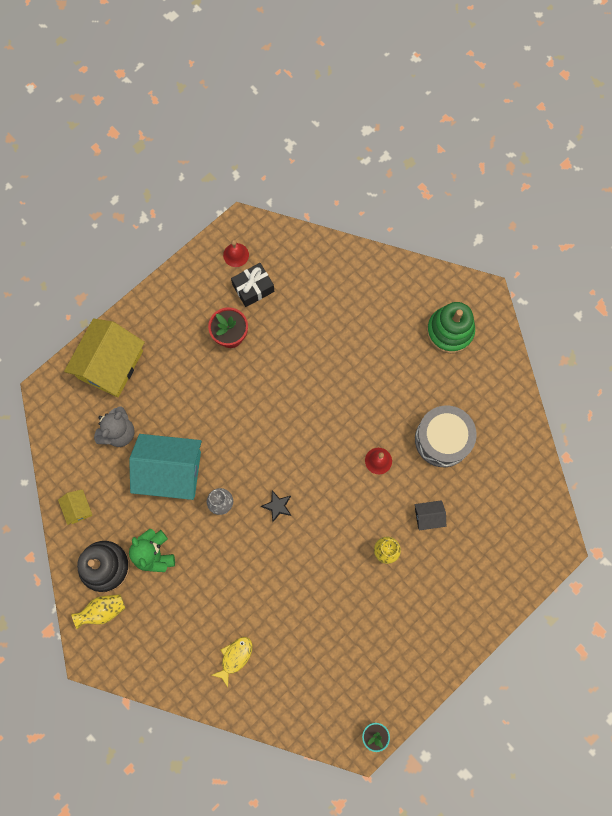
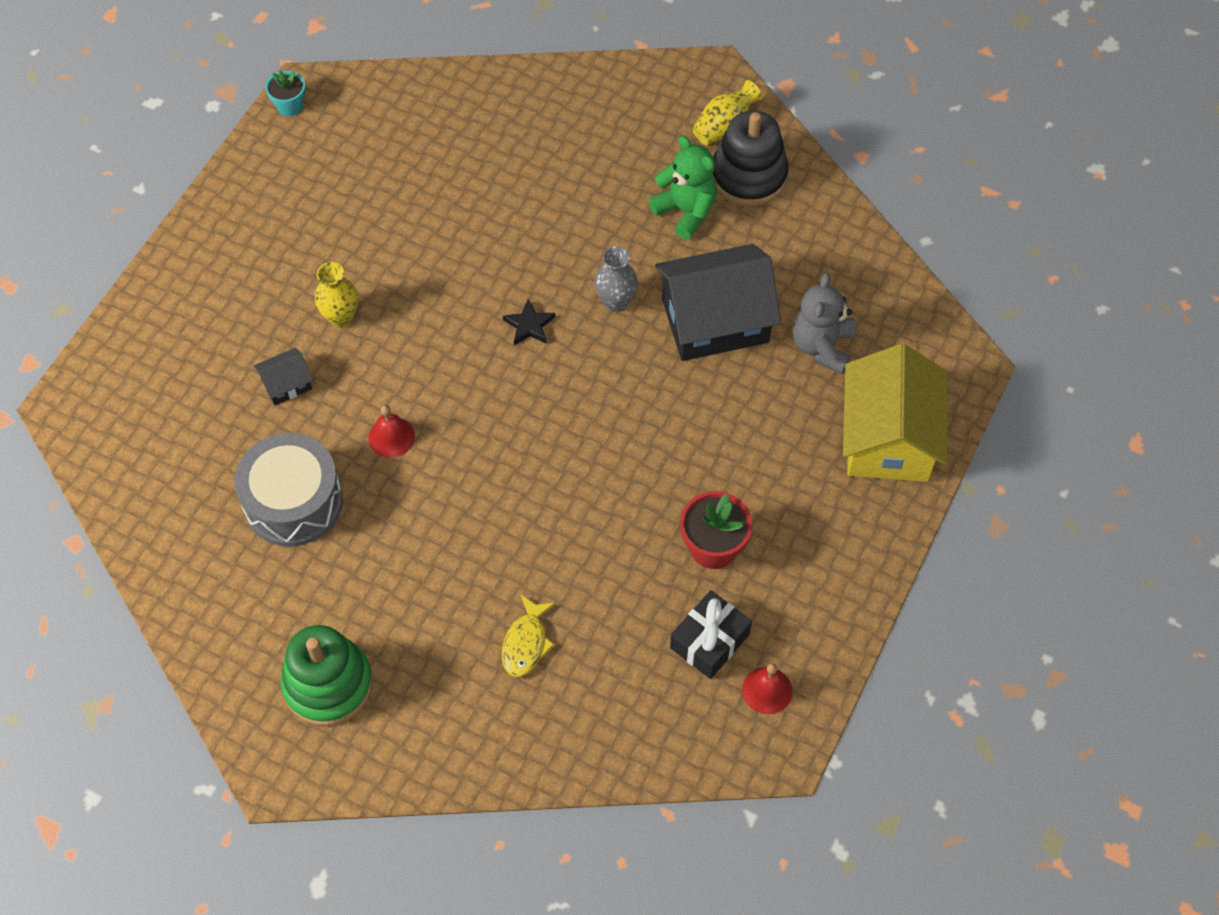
camera: 160 degrees right, 15 degrees down
yellow house [58,489,92,525] -> none
turquoise house [129,434,202,500] -> black house [655,244,781,361]
yellow fish [212,637,253,687] -> yellow fish moved to [502,595,556,677]

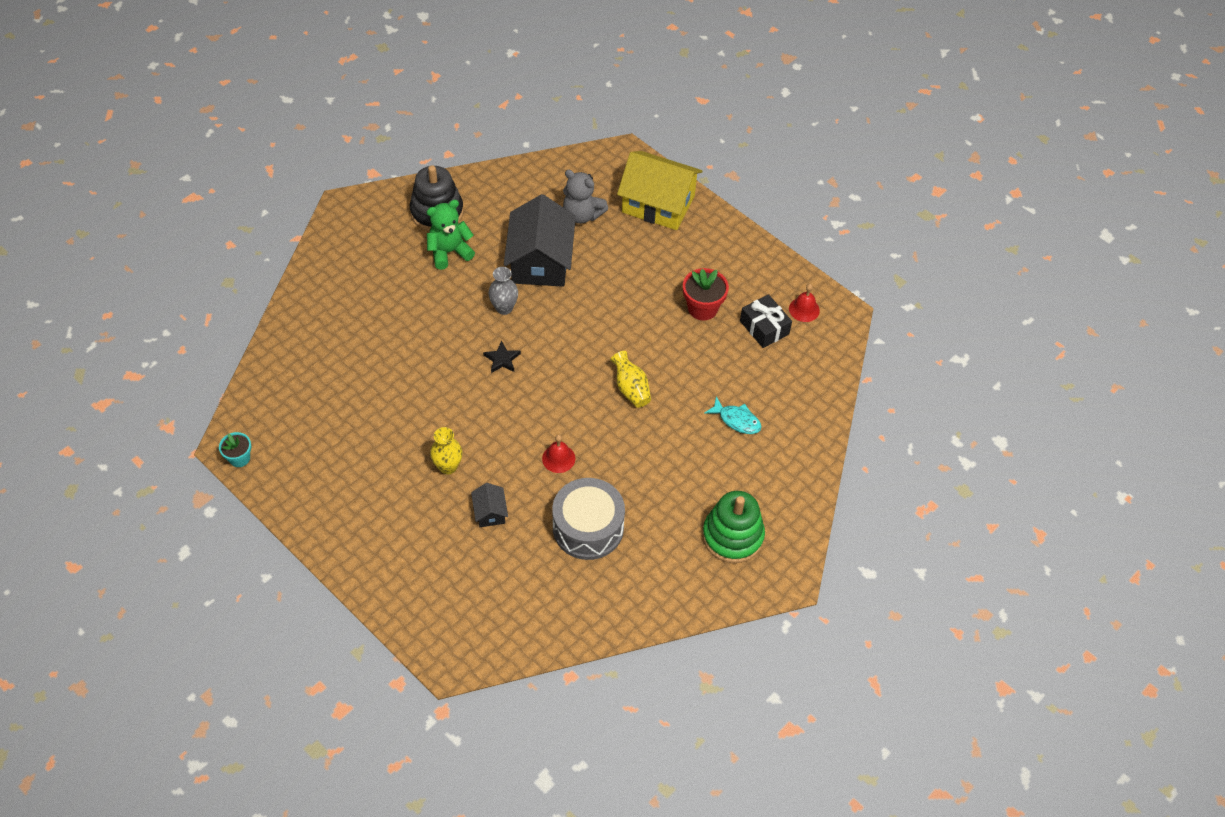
camera: 75 degrees left, 5 degrees down
yellow fish [502,595,556,677] -> turquoise fish [704,396,762,434]
yellow vase [693,80,762,145] -> yellow vase moved to [610,351,651,408]

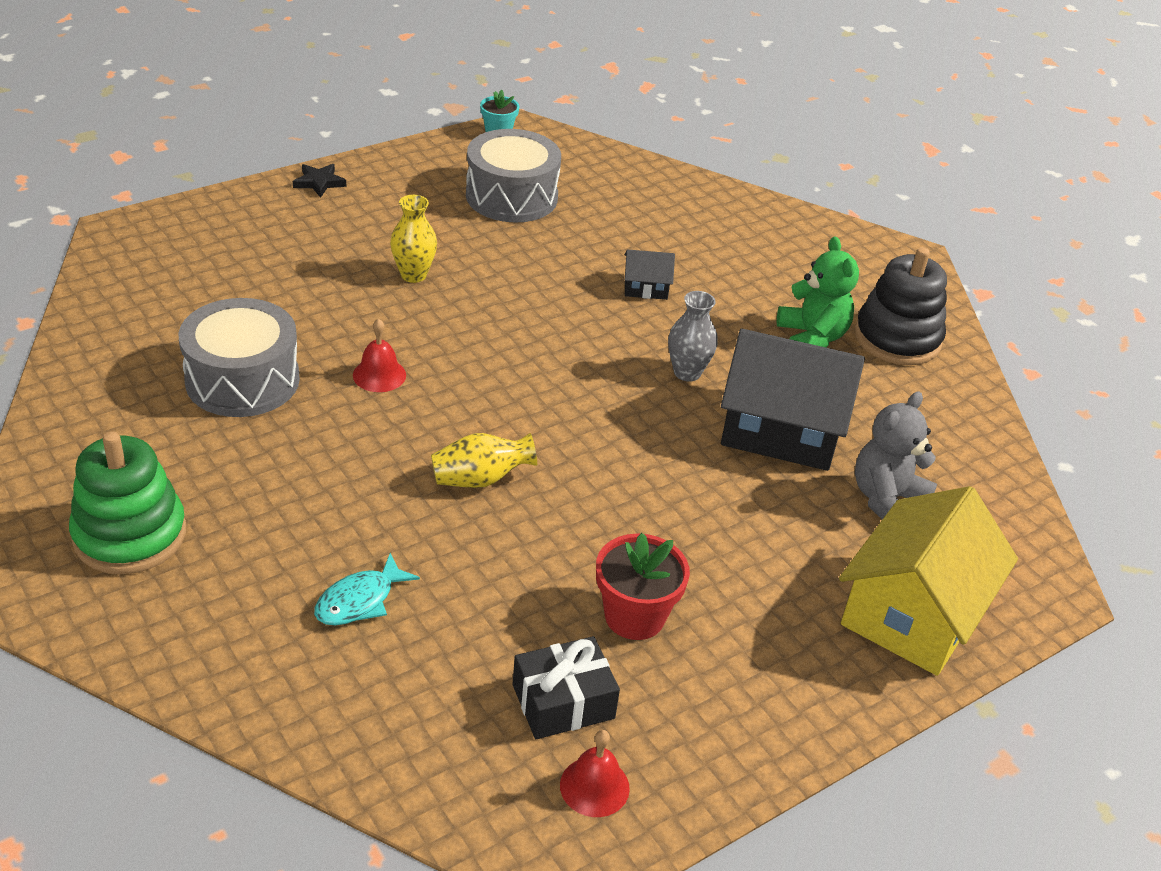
camera: 100 degrees right, 15 degrees down
black house [471,483,508,527] -> black house moved to [625,249,675,300]
black star [483,341,521,373] -> black star moved to [293,164,346,198]
none -> grey drum [466,129,561,222]

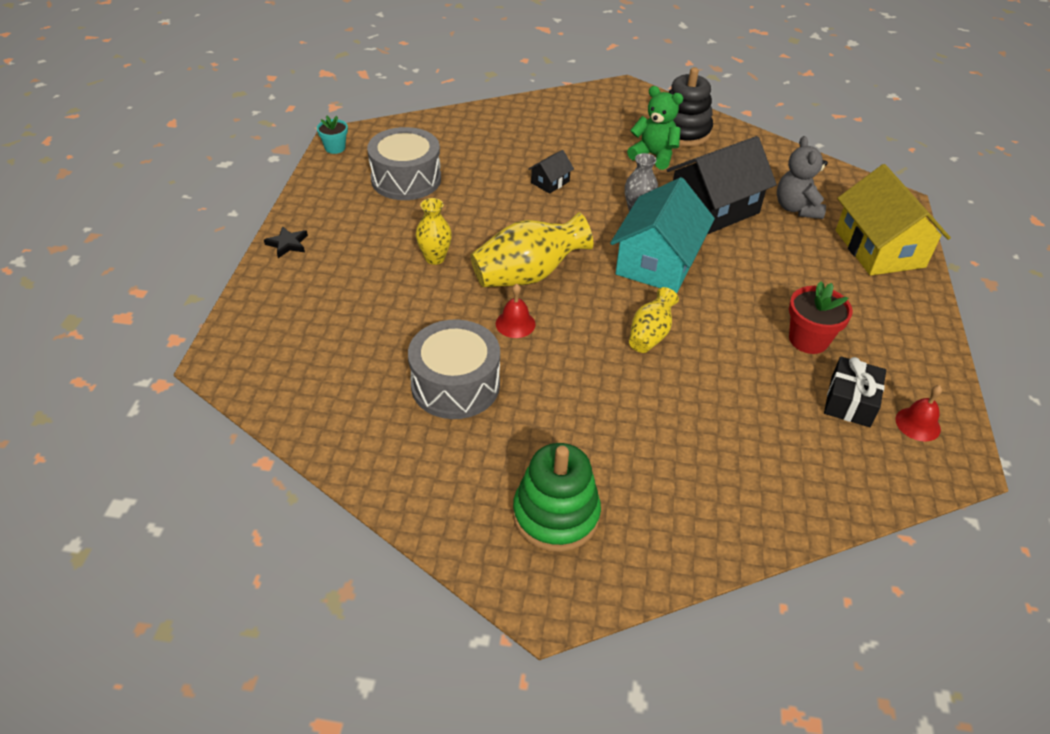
camera: 45 degrees left, 5 degrees up
turquoise fish [314,553,420,626] -> none
none -> yellow vase [471,212,593,287]
none -> turquoise house [610,177,715,293]

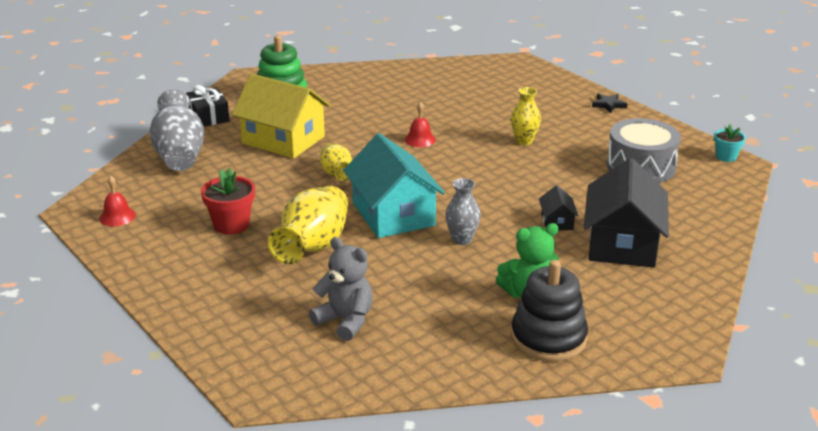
camera: 135 degrees right, 15 degrees down
grey drum [408,319,500,419] -> none
yellow vase [471,212,593,287] -> yellow vase moved to [268,186,349,264]
black house [667,136,777,234] -> black house moved to [584,158,669,268]
black gift [824,357,886,427] -> black gift moved to [186,85,230,127]
yellow house [836,164,951,276] -> yellow house moved to [232,74,330,159]
none -> grey vase [149,89,204,171]

